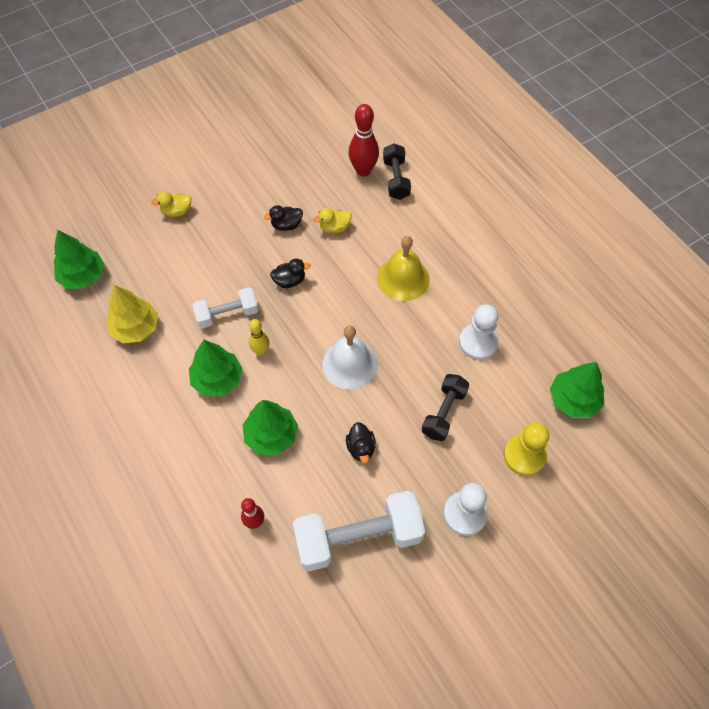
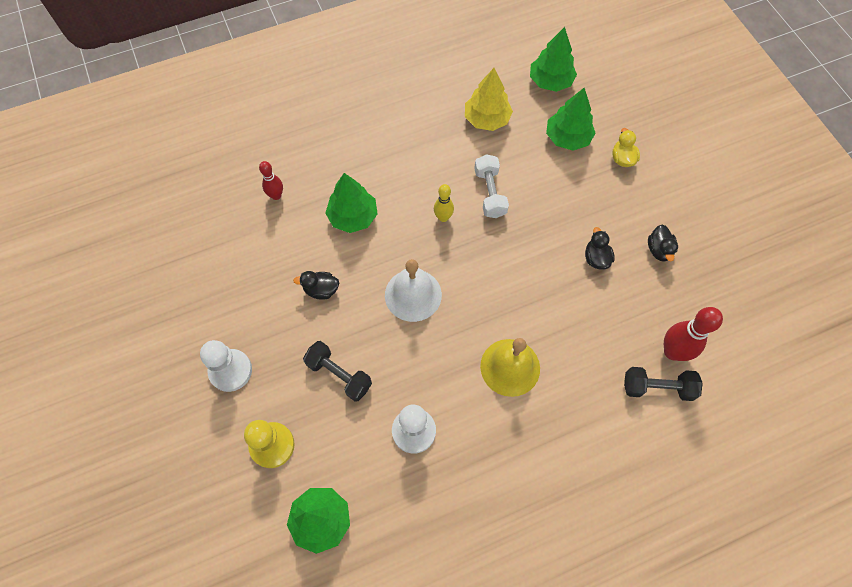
camera: 100 degrees right, 5 degrees up
green tree [189,340,243,396] -> green tree moved to [546,88,596,151]
black duck [270,259,311,288] -> black duck moved to [648,225,678,262]
white dumbbell [293,491,425,571] -> none
yellow duck [313,208,352,233] -> none

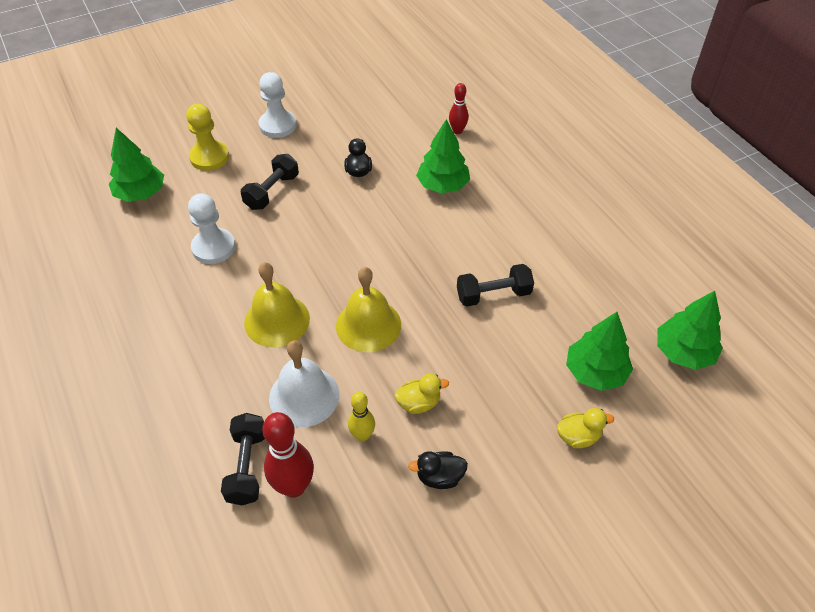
camera: 85 degrees right, 15 degrees down
white bell [385,259,442,322] -> white bell moved to [269,340,339,427]
yellow bowling pin [434,184,454,222] -> yellow bowling pin moved to [348,392,375,442]
yellow tree [465,68,513,131] -> none
white dumbbell [474,154,509,218] -> black dumbbell [457,264,534,307]
black duck [585,227,615,270] -> yellow duck [394,374,449,414]
none -> yellow bell [336,267,401,352]

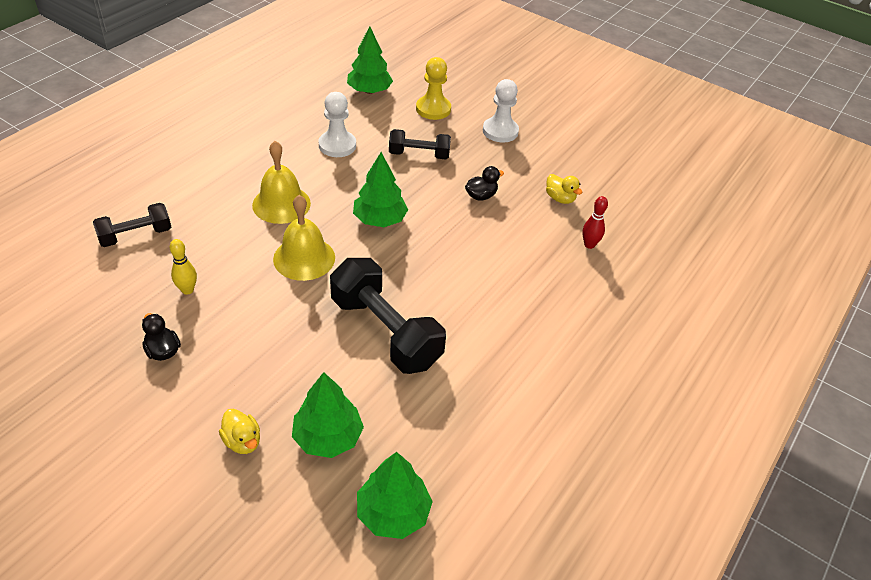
camera: 60 degrees right, 5 degrees down
red bowling pin [263,412,314,498] -> none
white bell [269,340,339,427] -> none
yellow duck [394,374,449,414] -> yellow duck moved to [546,174,582,204]
green tree [416,119,470,193] -> green tree moved to [353,152,408,227]
black dumbbell [457,264,534,307] -> black dumbbell [330,258,446,374], size x1.74

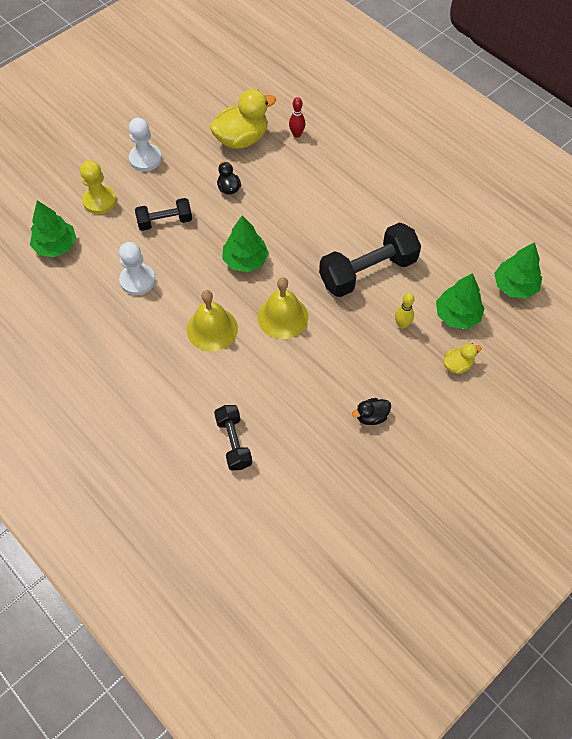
camera: 75 degrees left, 15 degrees up
yellow bowling pin [170,239,197,295] -> yellow bowling pin moved to [395,293,415,329]
black dumbbell [389,129,451,159] -> black dumbbell turned 60 degrees clockwise [135,198,192,231]
yellow duck [546,174,582,204] -> yellow duck [210,89,276,149], size x2.05

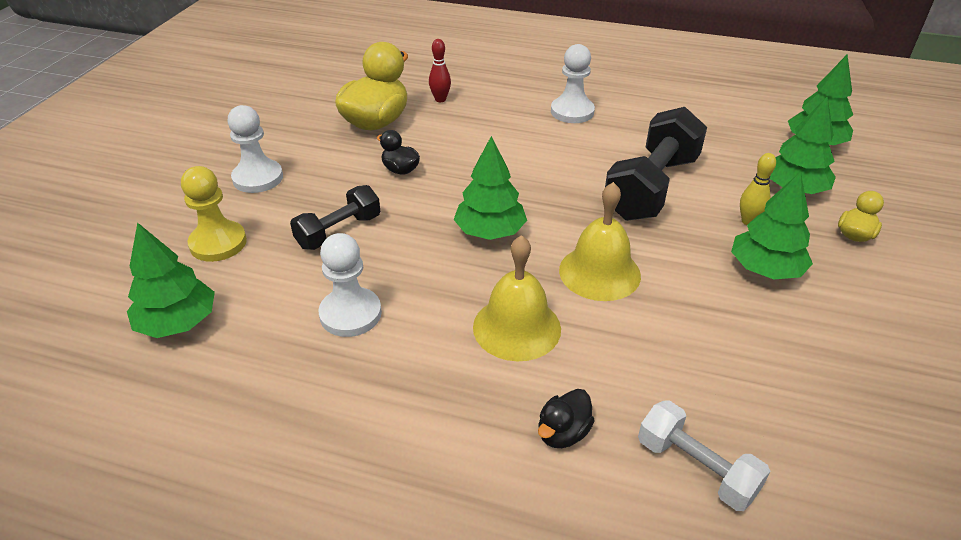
camera: 30 degrees left, 20 degrees down
black dumbbell [214,405,252,470] -> white dumbbell [638,400,771,511]
black duck [352,398,391,425] -> black duck moved to [538,389,595,448]
none -> white pawn [551,44,595,123]
none -> green tree [731,171,813,279]

